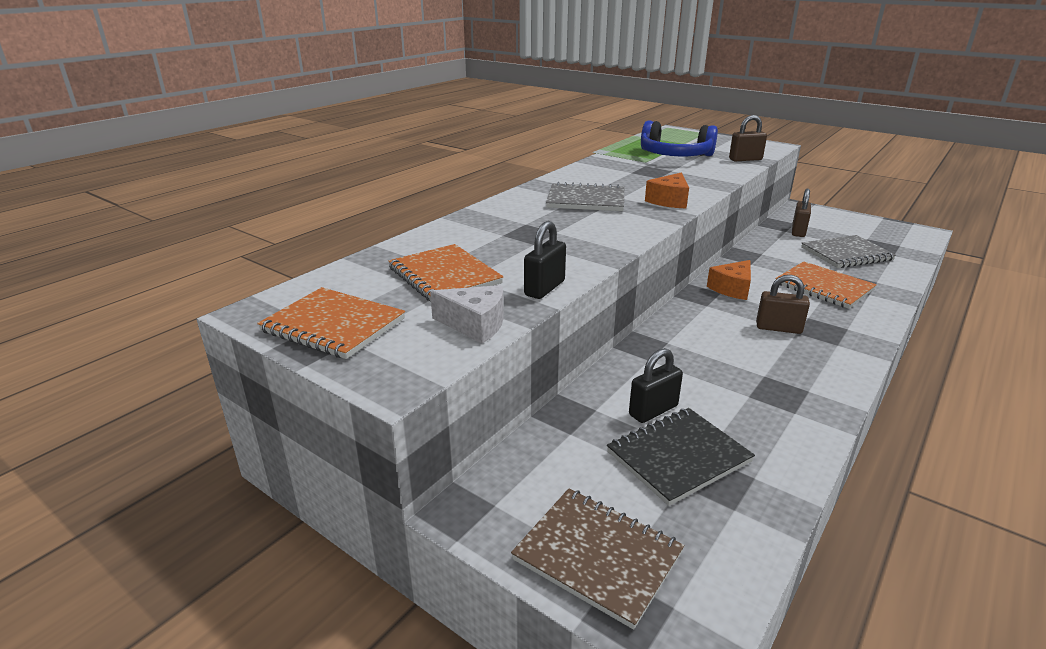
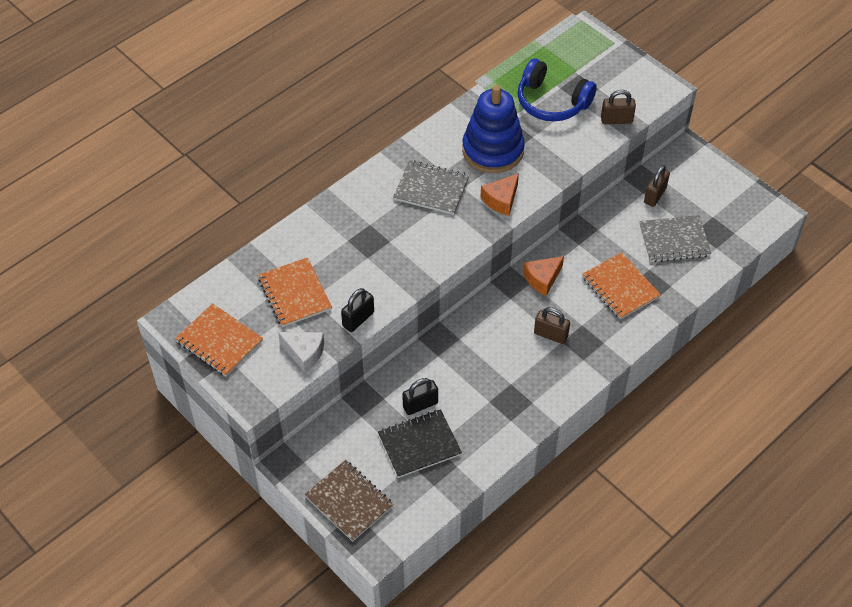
camera: 10 degrees right, 25 degrees up
none -> blue stacking toy [462,85,525,173]

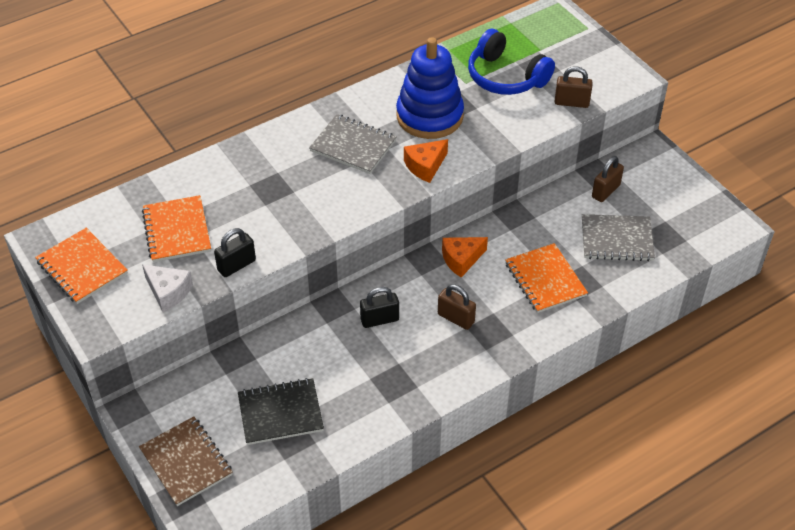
camera: 10 degrees right, 5 degrees down
black padlock [402,378,438,415] -> black padlock moved to [360,287,399,328]

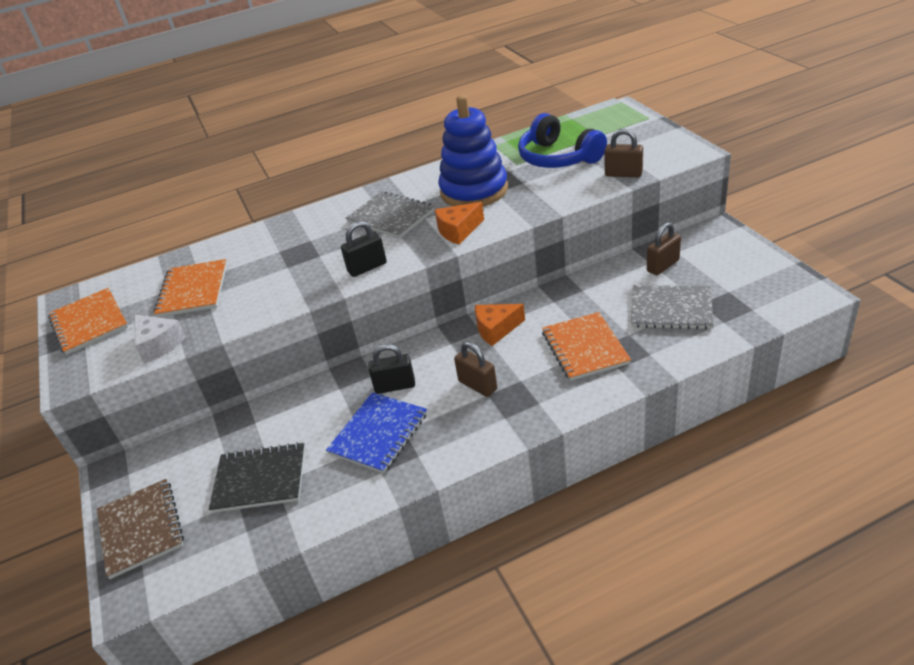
camera: 15 degrees right, 10 degrees down
black padlock [214,228,256,277] -> black padlock moved to [341,221,387,277]
none -> blue notebook [326,392,427,474]

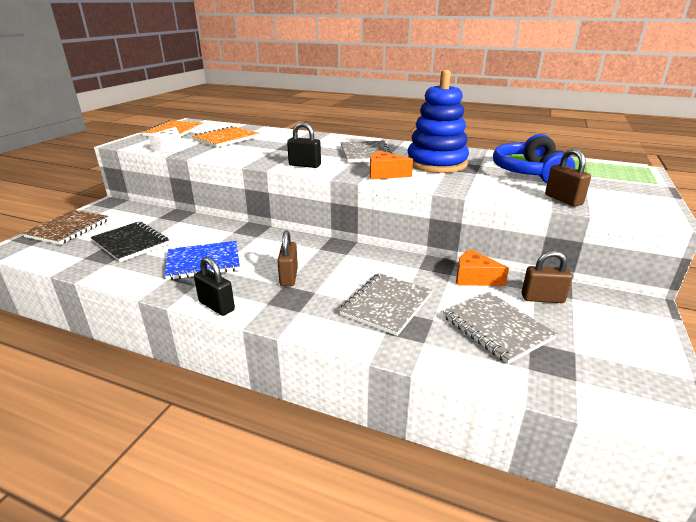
camera: 40 degrees right, 10 degrees down
black padlock [368,344,415,394] -> black padlock moved to [194,257,235,316]
orange cheese [475,304,525,346] -> orange cheese moved to [456,249,509,286]
orange notebook [542,312,631,381] -> grey notebook [339,273,433,336]

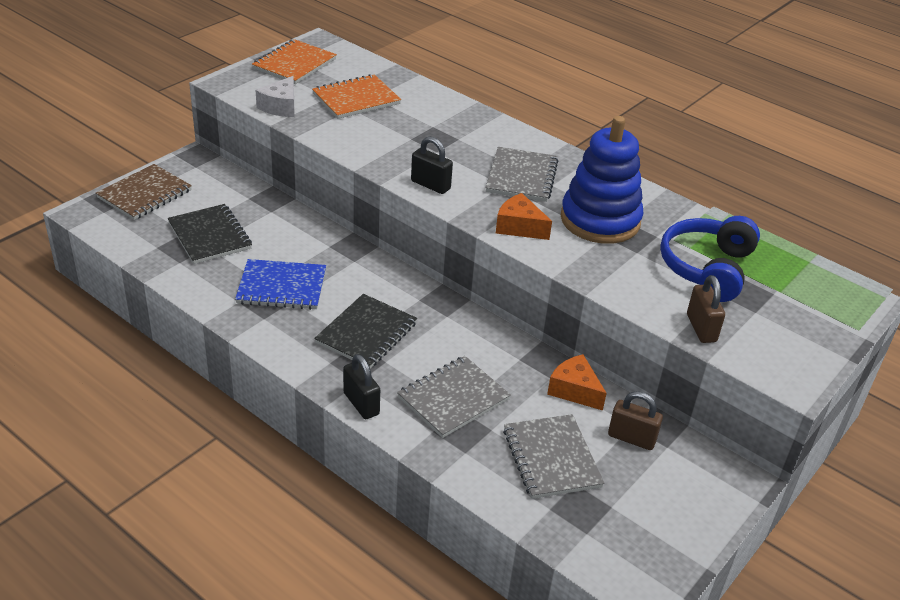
camera: 15 degrees right, 10 degrees up
black padlock [194,257,235,316] -> black padlock moved to [343,354,380,419]
brown padlock [277,231,298,286] -> black notebook [314,294,417,368]

